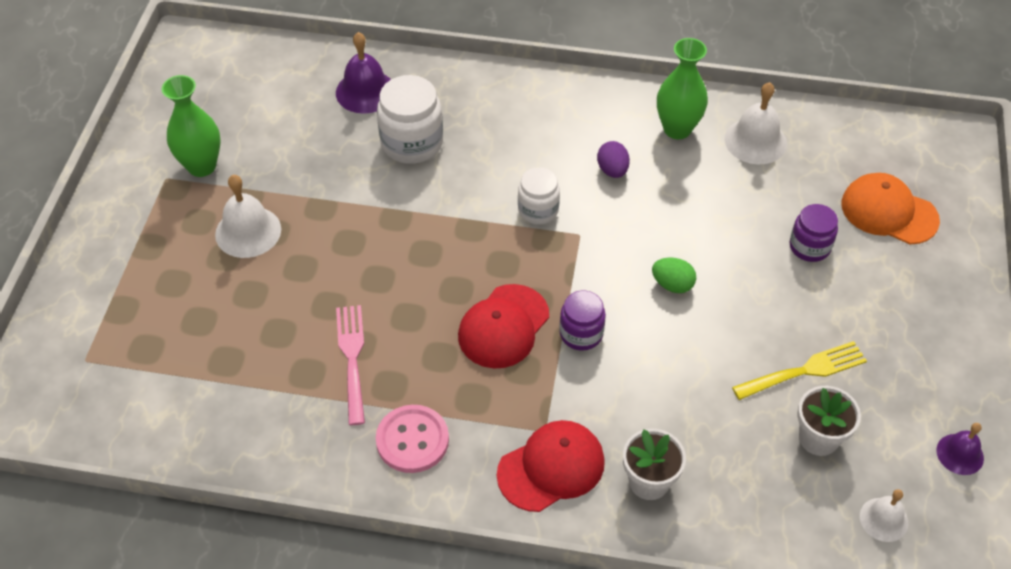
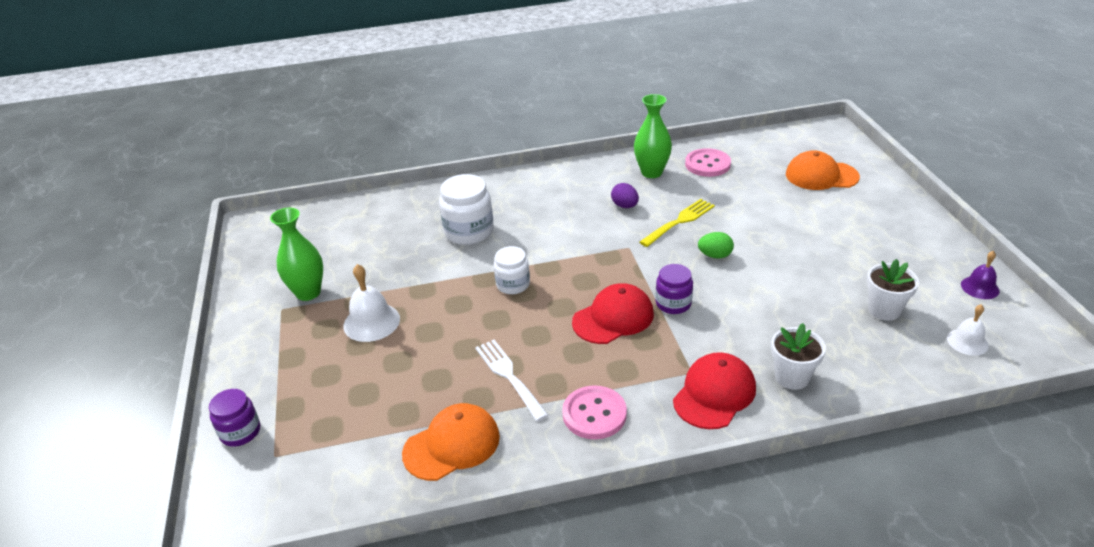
camera: 20 degrees left, 15 degrees down
purple bell [336,32,391,114] -> none
pink fork [336,305,365,425] -> white fork [475,340,549,422]
red cap [458,284,549,368] -> red cap turned 135 degrees counterclockwise [572,283,654,344]
white jar [518,167,560,224] -> white jar moved to [494,246,530,294]
white bell [725,82,787,164] -> pink button [685,148,731,177]
yellow fork [732,341,867,400] -> yellow fork moved to [640,199,715,247]
purple jar [790,204,838,262] -> purple jar moved to [209,389,260,447]
none -> orange cap [402,403,500,481]

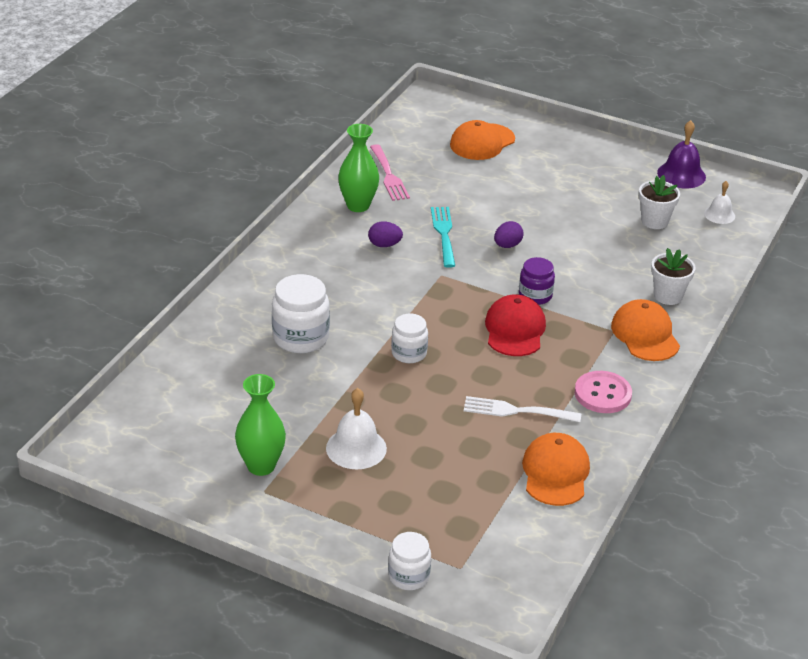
camera: 55 degrees left, 0 degrees up
purple jar [209,389,260,447] -> white jar [388,532,431,590]
yellow fork [640,199,715,247] -> turquoise fork [431,207,455,268]
red cap [673,352,756,429] -> orange cap [611,299,680,361]
pink button [685,148,731,177] -> pink fork [370,144,410,201]
green egg [698,232,734,258] -> purple egg [494,221,524,248]
purple bell [961,251,1000,299] -> purple bell [657,120,706,188], size x1.61

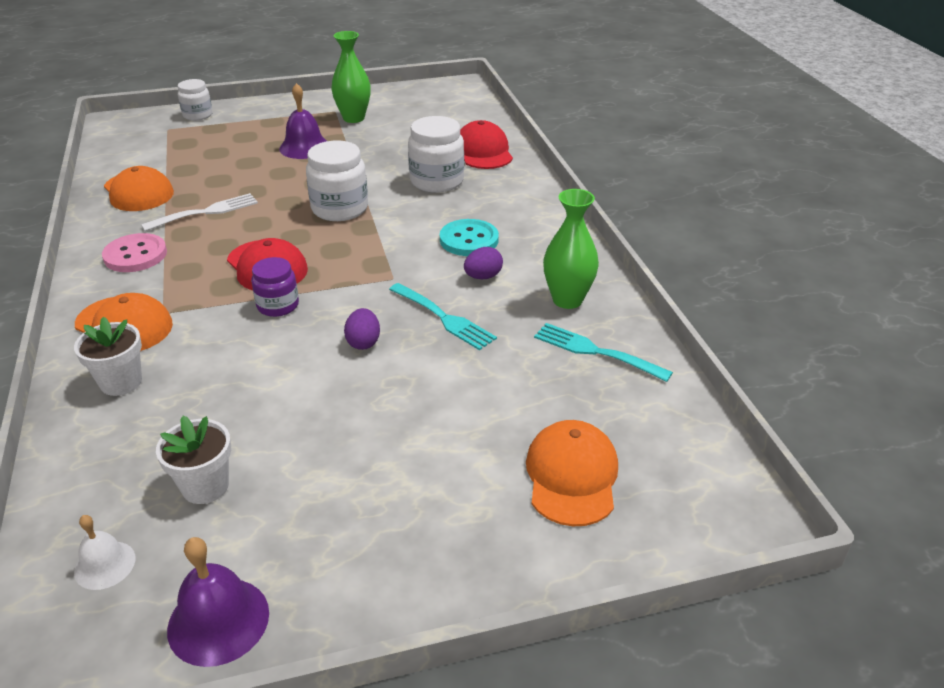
camera: 140 degrees right, 0 degrees up
white bell [326,388,387,469] -> purple bell [279,83,327,159]
pink fork [370,144,410,201] -> turquoise fork [534,323,673,382]
white jar [391,314,428,363] -> white jar [306,141,368,221], size x1.59
none -> turquoise button [440,219,499,256]
none -> red cap [460,120,513,169]

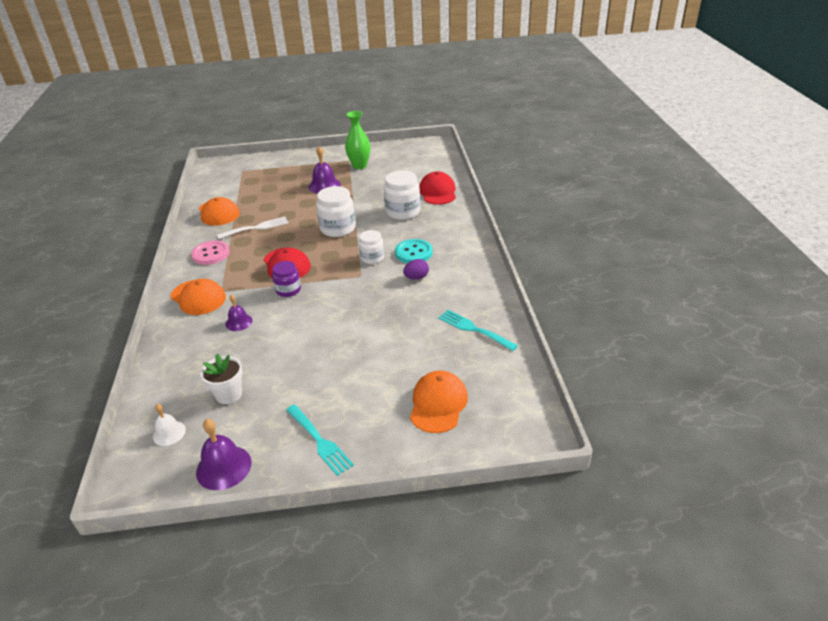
camera: 10 degrees right, 0 degrees up
white flower pot [74,317,142,396] -> none
white jar [178,79,213,121] -> white jar moved to [359,230,384,264]
purple egg [344,308,380,350] -> none
turquoise fork [389,283,497,350] -> turquoise fork moved to [286,404,354,476]
green vase [543,189,599,309] -> none
none -> purple bell [226,295,253,331]

